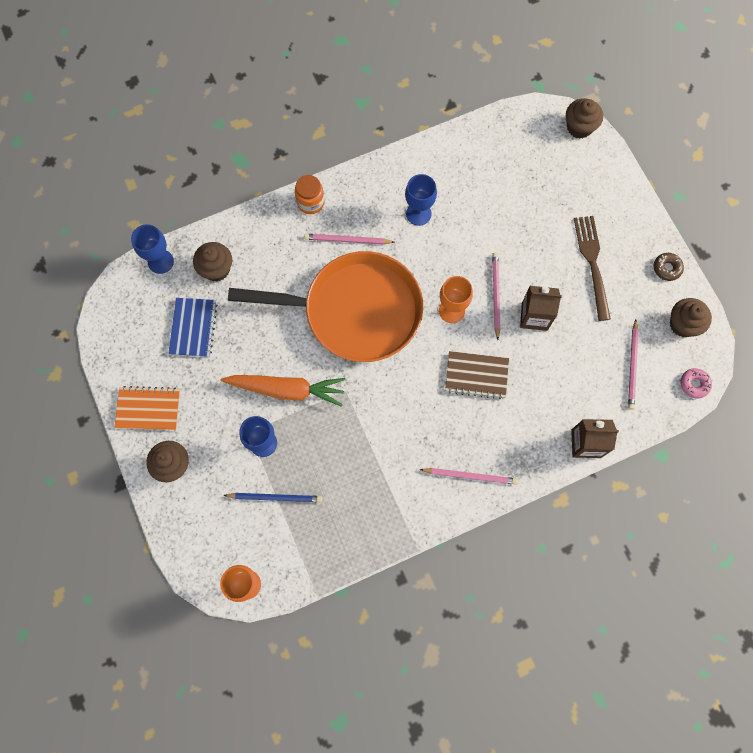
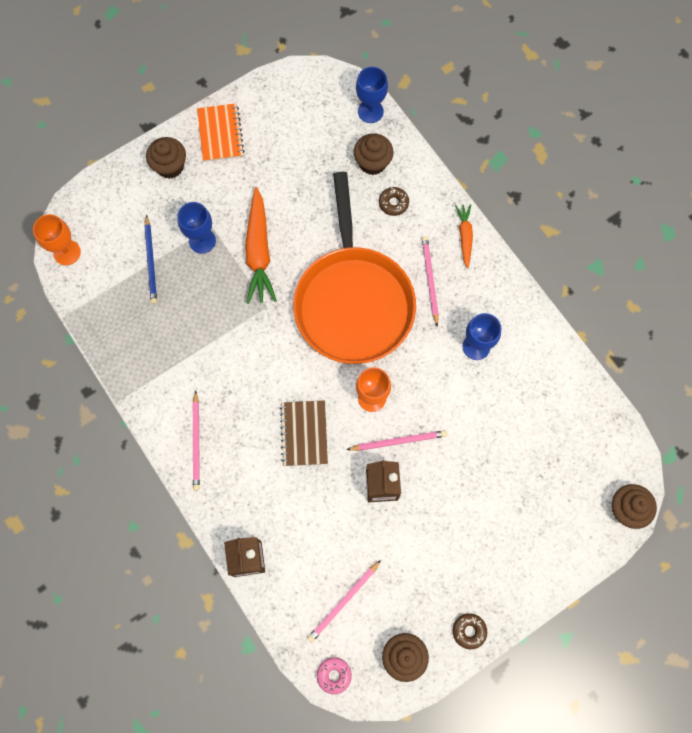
camera: 80 degrees right, 0 degrees up
blue notebook [168,298,218,357] -> none
orange jar [295,175,324,214] -> orange carrot [455,204,473,268]
brown fork [574,216,611,321] -> none
pink pencil [628,319,639,410] -> pink pencil turned 45 degrees counterclockwise [307,560,381,643]
none -> brown donut [379,187,409,216]

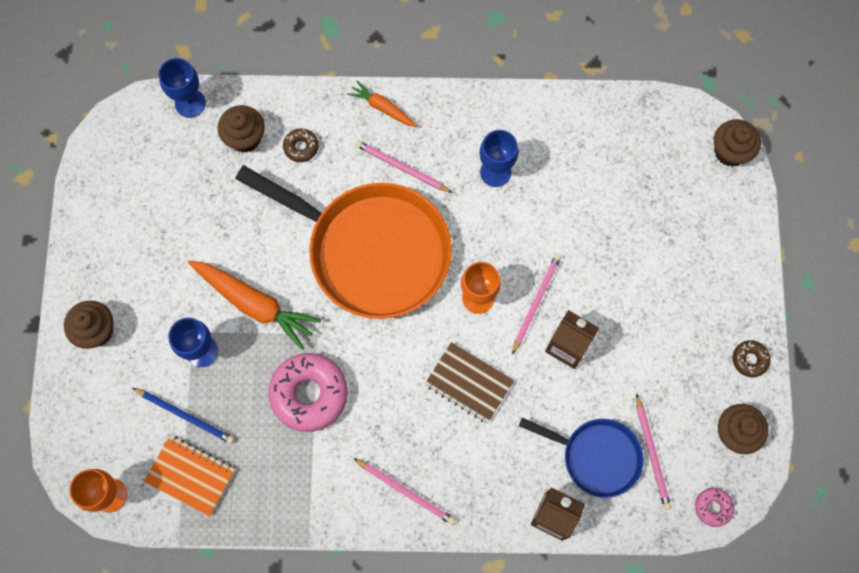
camera: 55 degrees left, 0 degrees up
orange notebook [197,103,244,162] -> orange notebook moved to [144,435,235,516]
none -> pink donut [268,353,348,432]
none -> blue pan [519,418,644,498]

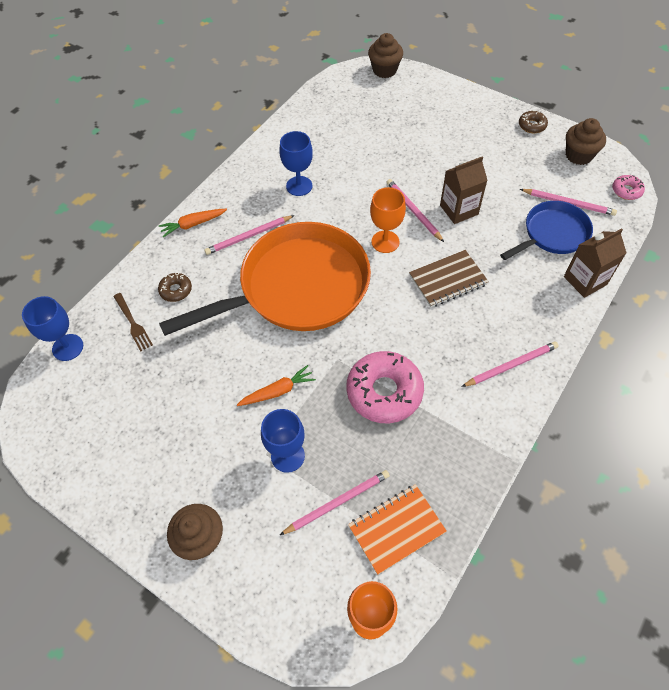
camera: 55 degrees left, 15 degrees down
blue pencil [132,388,235,444] -> pink pencil [280,470,390,535]
orange carrot [188,260,321,350] -> orange carrot [237,365,316,406], size x0.56
brown cupcake [218,105,265,152] -> brown fork [113,293,153,351]

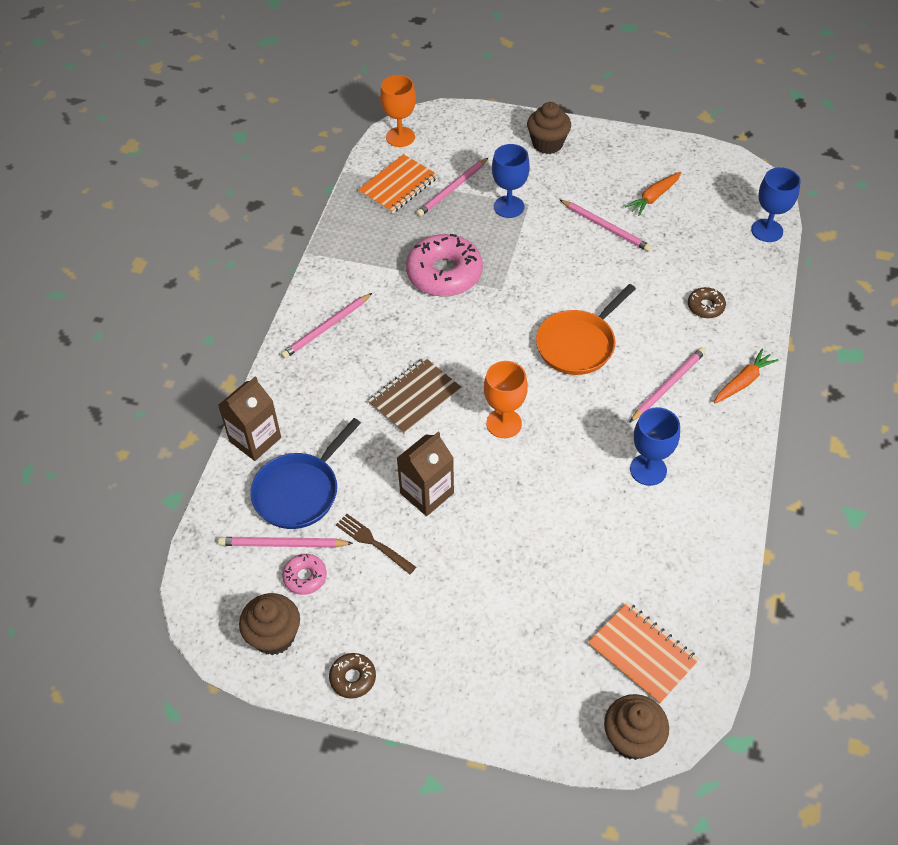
camera: 160 degrees right, 5 degrees down
brown fork [113,293,153,351] -> brown fork moved to [336,514,416,574]
orange pan [159,222,371,336] -> orange pan [536,284,636,375], size x0.53
orange carrot [237,365,316,406] -> orange carrot moved to [625,172,681,216]
pink pencil [386,179,444,242] -> pink pencil moved to [559,199,652,252]
pink donut [612,175,645,200] -> pink donut moved to [282,554,327,595]
none -> orange notebook [588,602,699,704]

